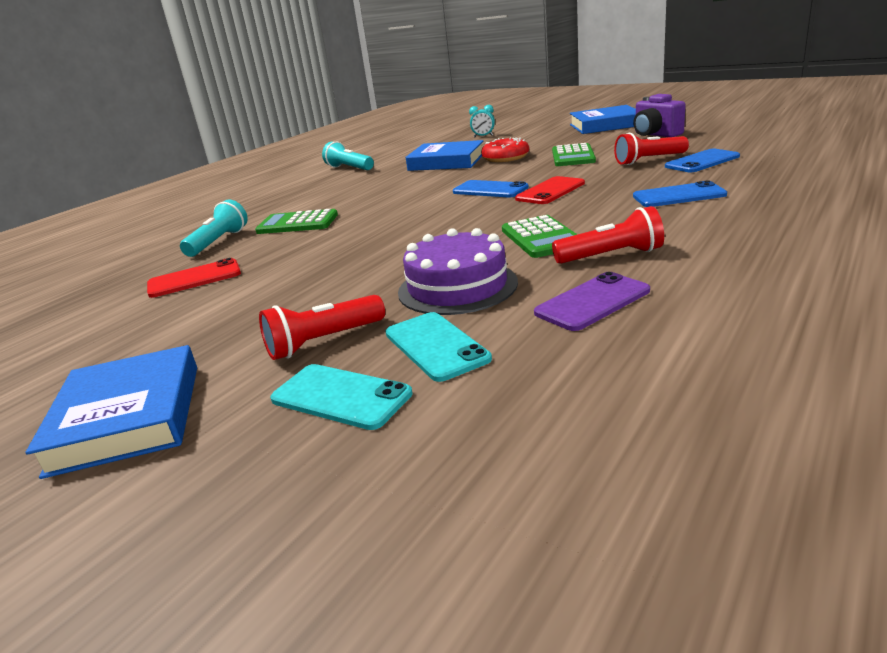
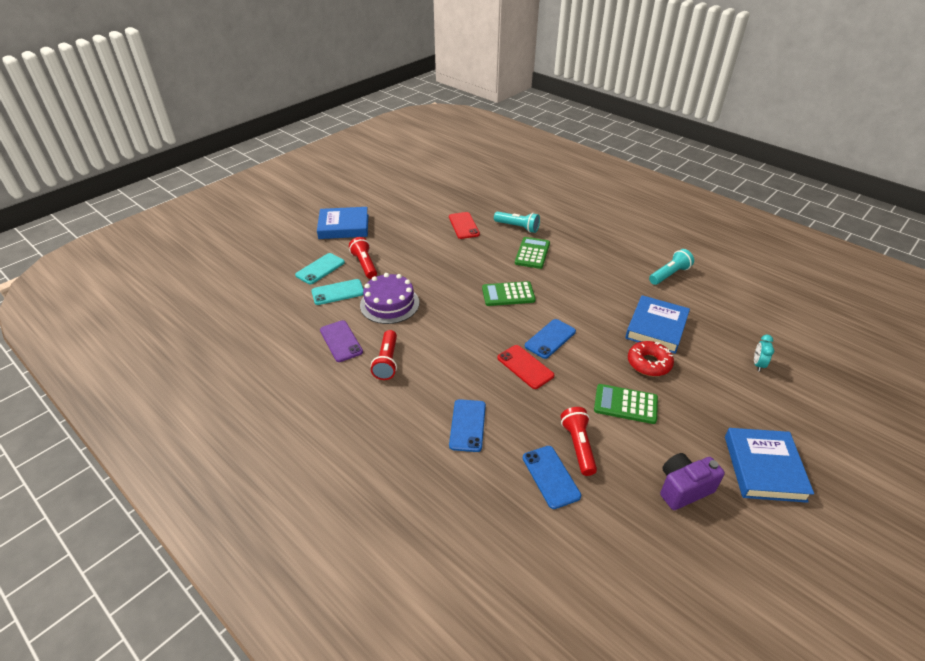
camera: 95 degrees right, 15 degrees up
green calculator [502,215,578,258] -> green calculator moved to [482,281,536,306]

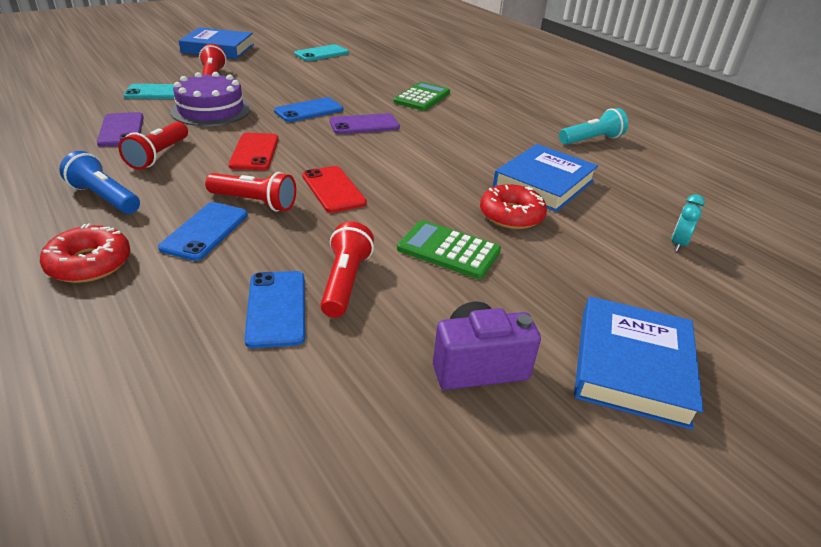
camera: 10 degrees right, 5 degrees down
turquoise phone [295,253,345,284] -> turquoise phone moved to [294,44,349,61]
red phone [449,212,480,239] -> red phone moved to [229,133,279,170]
green calculator [482,281,536,306] -> purple phone [330,113,400,134]
turquoise flashlight [494,211,540,233] -> none
blue phone [525,319,576,359] -> blue phone moved to [274,97,343,122]
none -> red donut [40,223,130,283]
none -> blue flashlight [60,151,140,214]
none -> red flashlight [205,172,296,211]

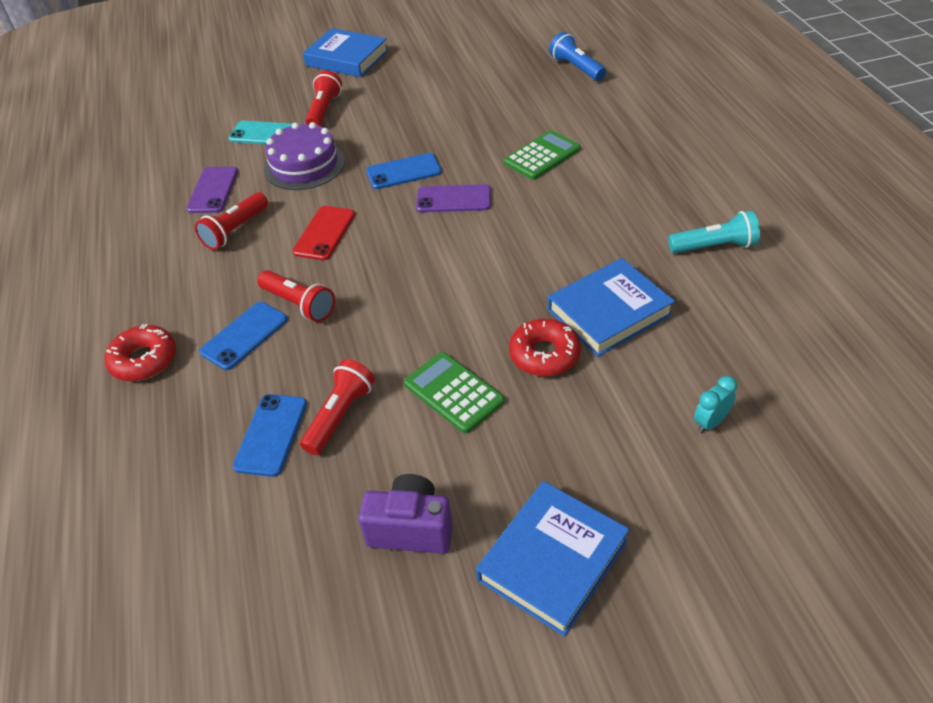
camera: 25 degrees right, 10 degrees up
blue flashlight [60,151,140,214] -> blue flashlight moved to [549,32,606,81]
turquoise phone [294,44,349,61] -> none
red phone [302,166,367,213] -> none

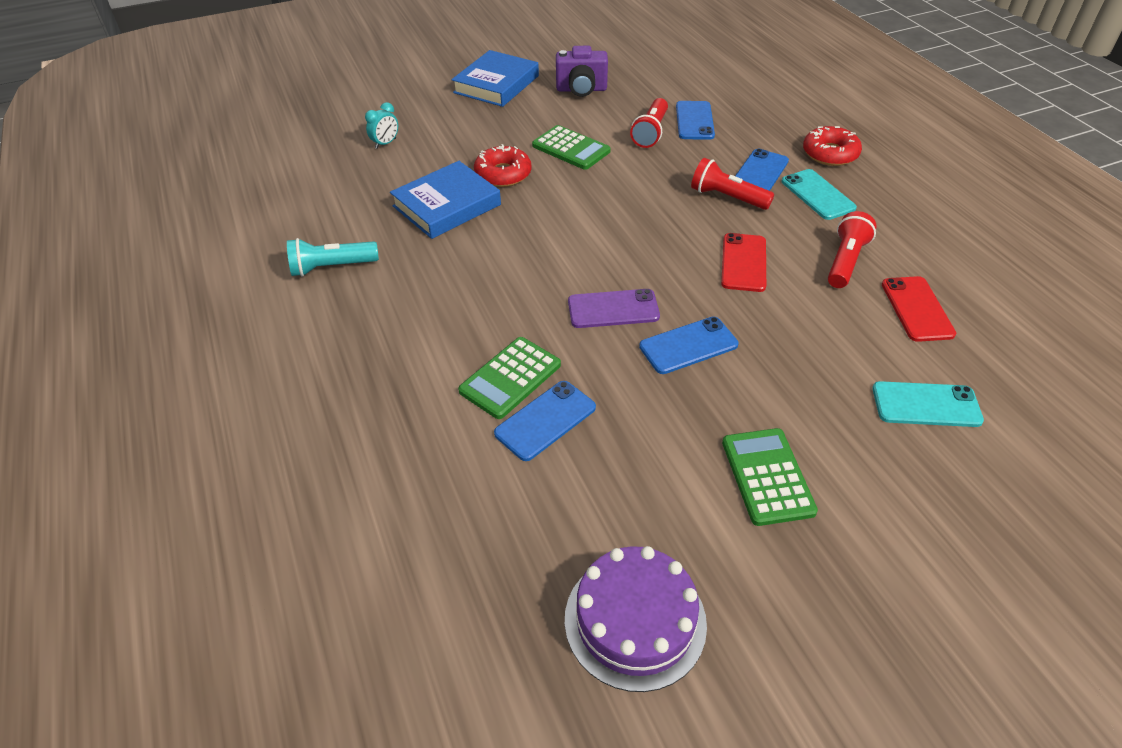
camera: 170 degrees right, 0 degrees up
purple phone [186,167,238,213] -> red phone [882,276,956,342]
purple cake [264,122,345,190] -> purple cake moved to [565,546,707,692]
blue book [303,28,388,77] -> none
red flashlight [306,71,342,126] -> none
blue flashlight [549,32,606,81] -> none
none -> blue phone [494,381,596,461]
none -> green calculator [722,428,818,526]
none -> turquoise phone [782,169,857,220]

